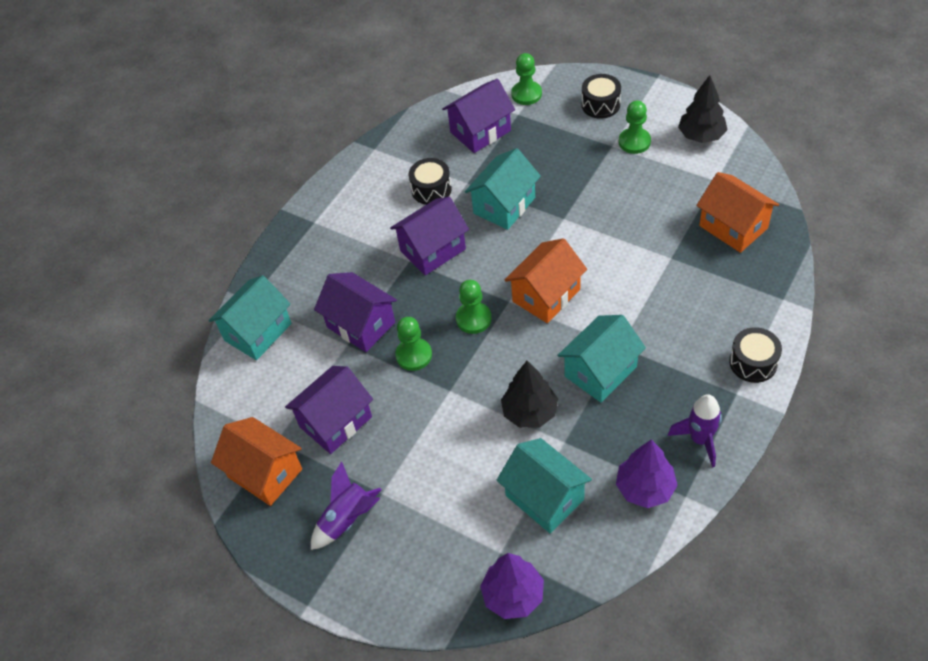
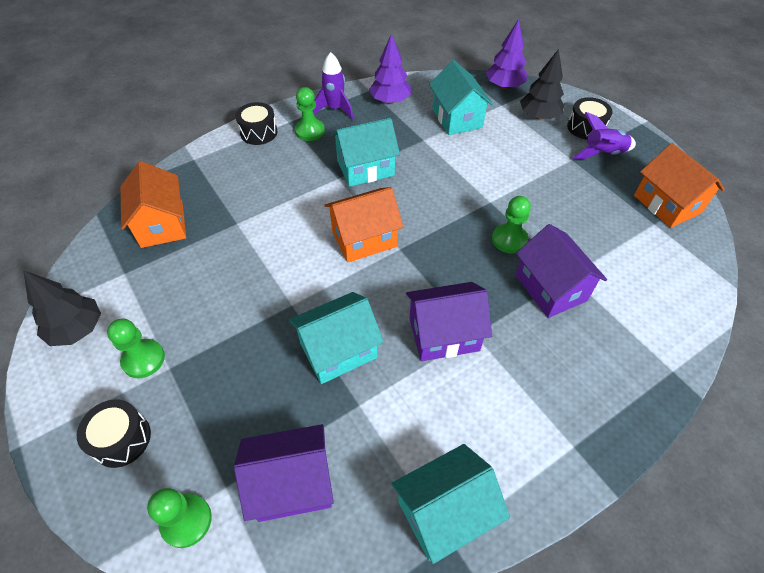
camera: 160 degrees left, 0 degrees up
turquoise house [208,275,292,360] -> turquoise house moved to [391,444,510,564]
purple house [285,366,373,454] -> none
black drum [409,158,452,205] -> black drum moved to [567,97,613,140]
green pawn [456,280,492,334] -> green pawn moved to [295,87,325,141]
black tree [501,361,558,428] -> black tree moved to [520,49,564,120]

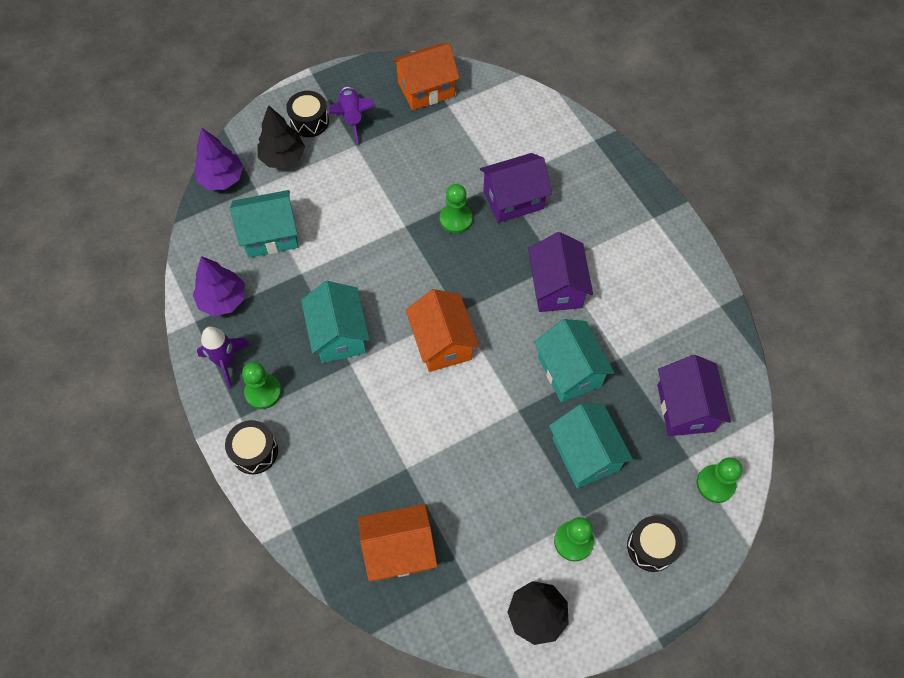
camera: 85 degrees left, 10 degrees up
turquoise house [391,444,510,564] -> turquoise house moved to [549,404,633,488]

